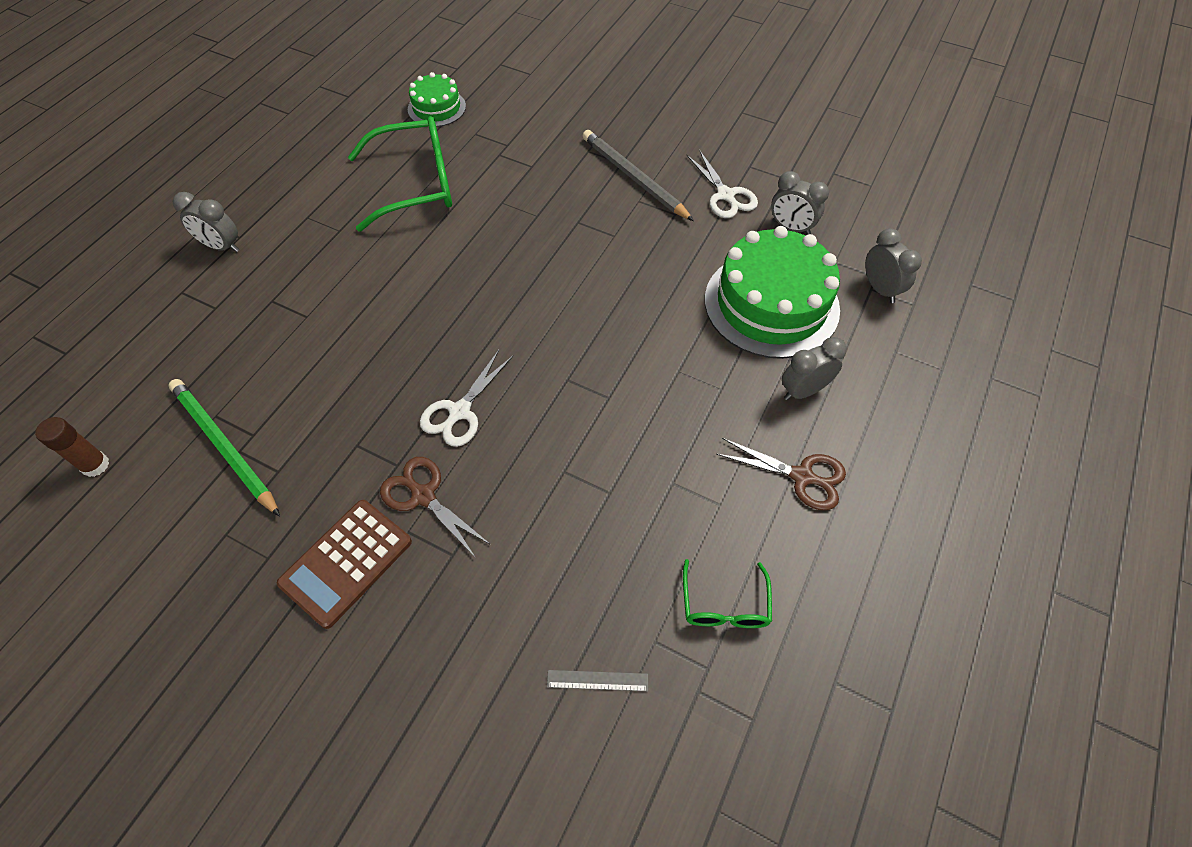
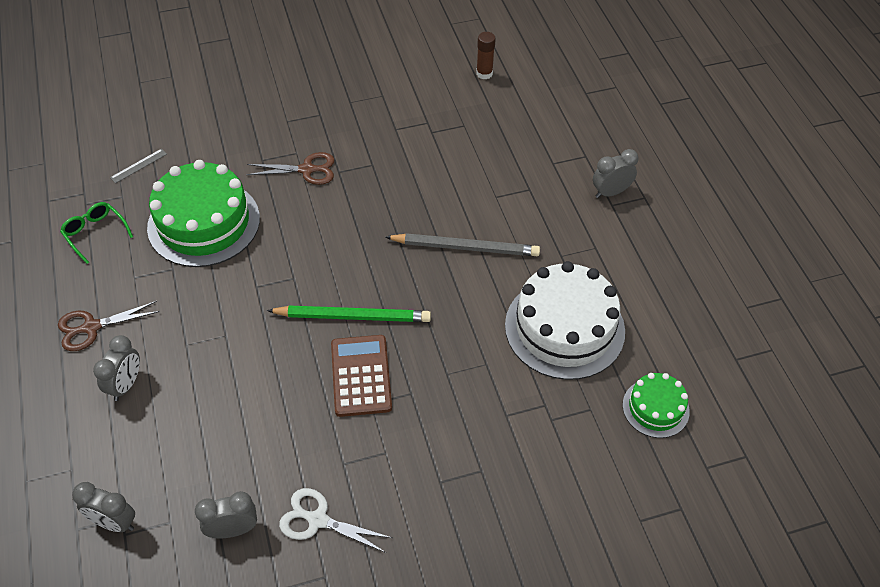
camera: 135 degrees right, 5 degrees down
green pencil [169,379,280,517] -> green pencil moved to [267,306,431,322]
brown calculator [277,500,412,629] -> brown calculator moved to [331,335,392,417]
green glasses [348,116,452,232] -> white cake [505,261,625,380]
white scissors [420,350,513,447] -> none
grey pencil [583,130,694,221] -> grey pencil moved to [385,233,540,256]
green cake [705,226,840,359] -> green cake moved to [147,160,260,267]

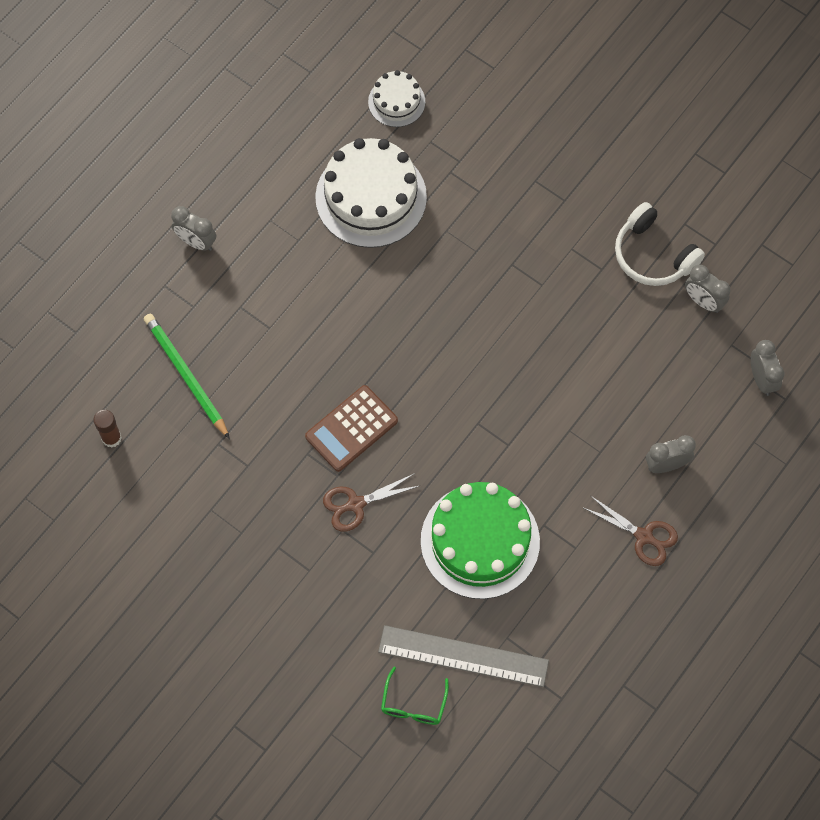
camera: 125 degrees left, 15 degrees up
green glasses [60,202,133,264] -> green glasses moved to [381,667,449,725]
grey ruler [110,149,167,183] -> grey ruler [378,625,549,687], size x2.46
brown scissors [246,152,335,185] -> brown scissors turned 75 degrees counterclockwise [323,473,419,531]
green pencil [267,306,431,322] -> green pencil moved to [144,314,230,439]
white scissors [279,488,392,553] -> white headphones [615,202,705,286]
brown calculator [331,335,392,417] -> brown calculator moved to [305,385,398,472]
grey pencil [385,233,540,256] -> none
green cake [623,373,690,438] -> white cake [368,70,425,127]

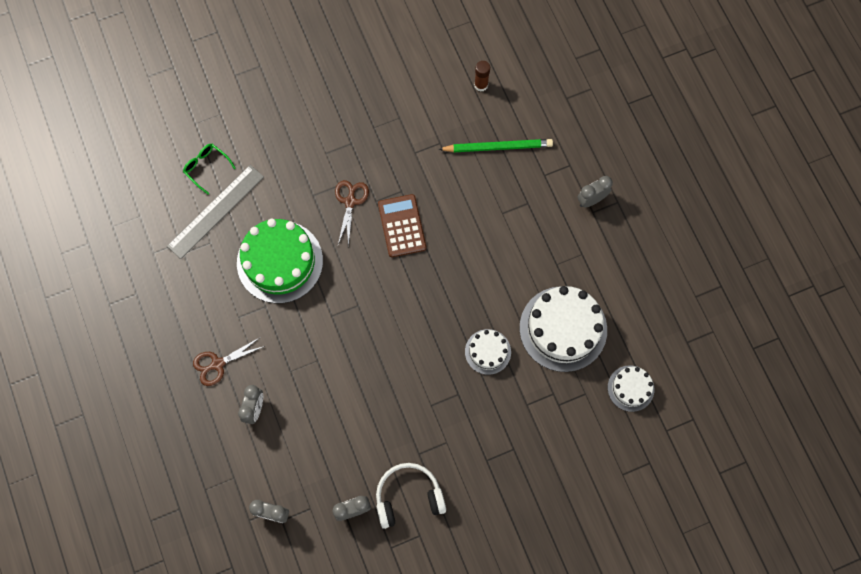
camera: 120 degrees right, 5 degrees up
none -> white cake [465,329,511,375]

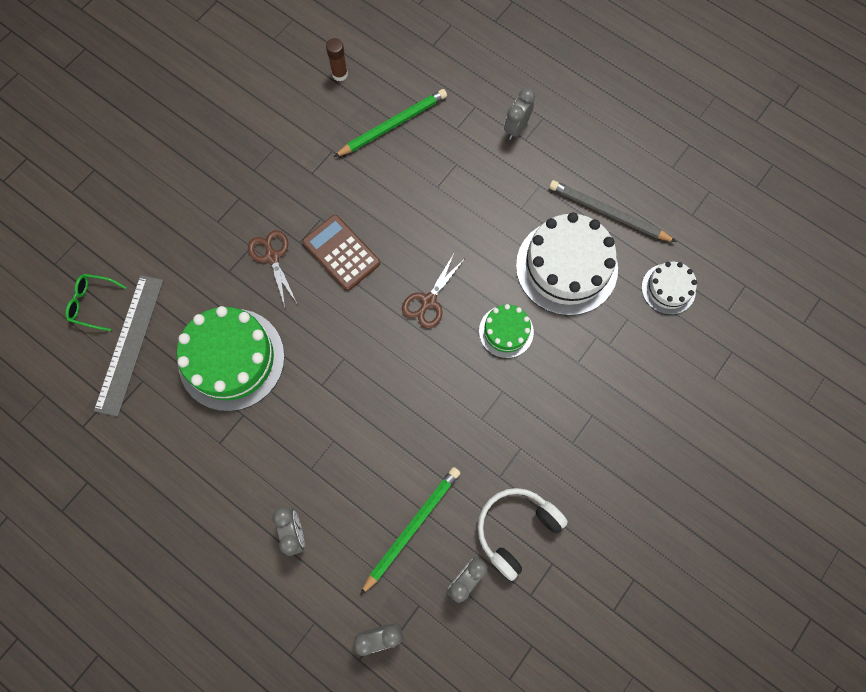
camera: 30 degrees left, 0 degrees up
brown scissors [193,338,265,386] -> brown scissors moved to [402,254,464,329]
white cake [465,329,511,375] -> green cake [479,304,534,358]
none -> green pencil [360,467,460,595]
none -> grey pencil [549,180,677,242]

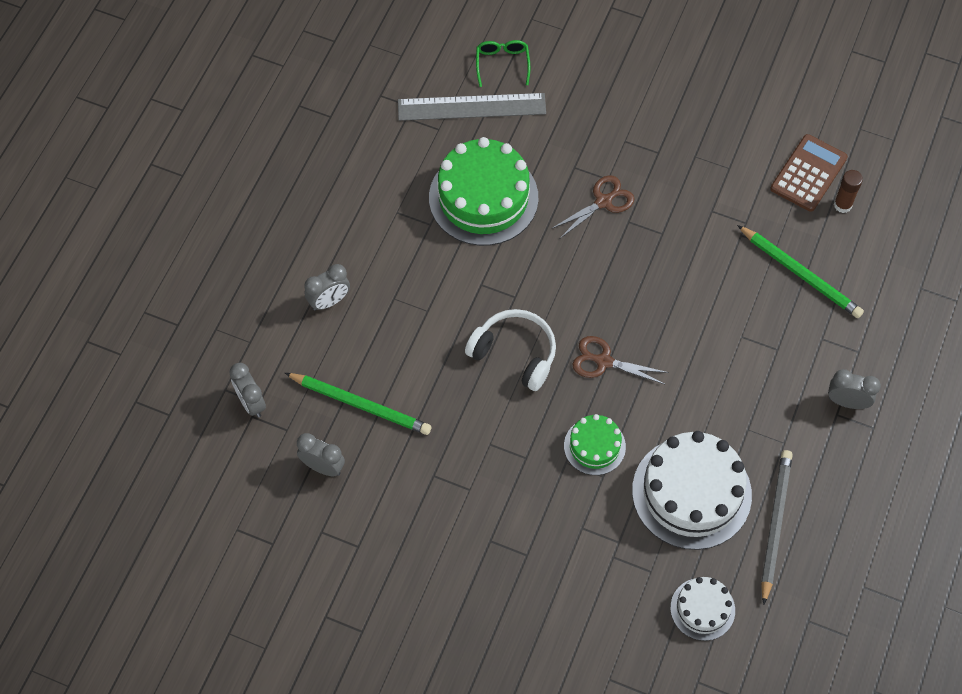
camera: 75 degrees right, 10 degrees down
brown calculator [302,215,381,291] -> brown calculator moved to [770,134,848,212]
white headphones [478,488,568,581] -> white headphones moved to [465,309,556,391]

